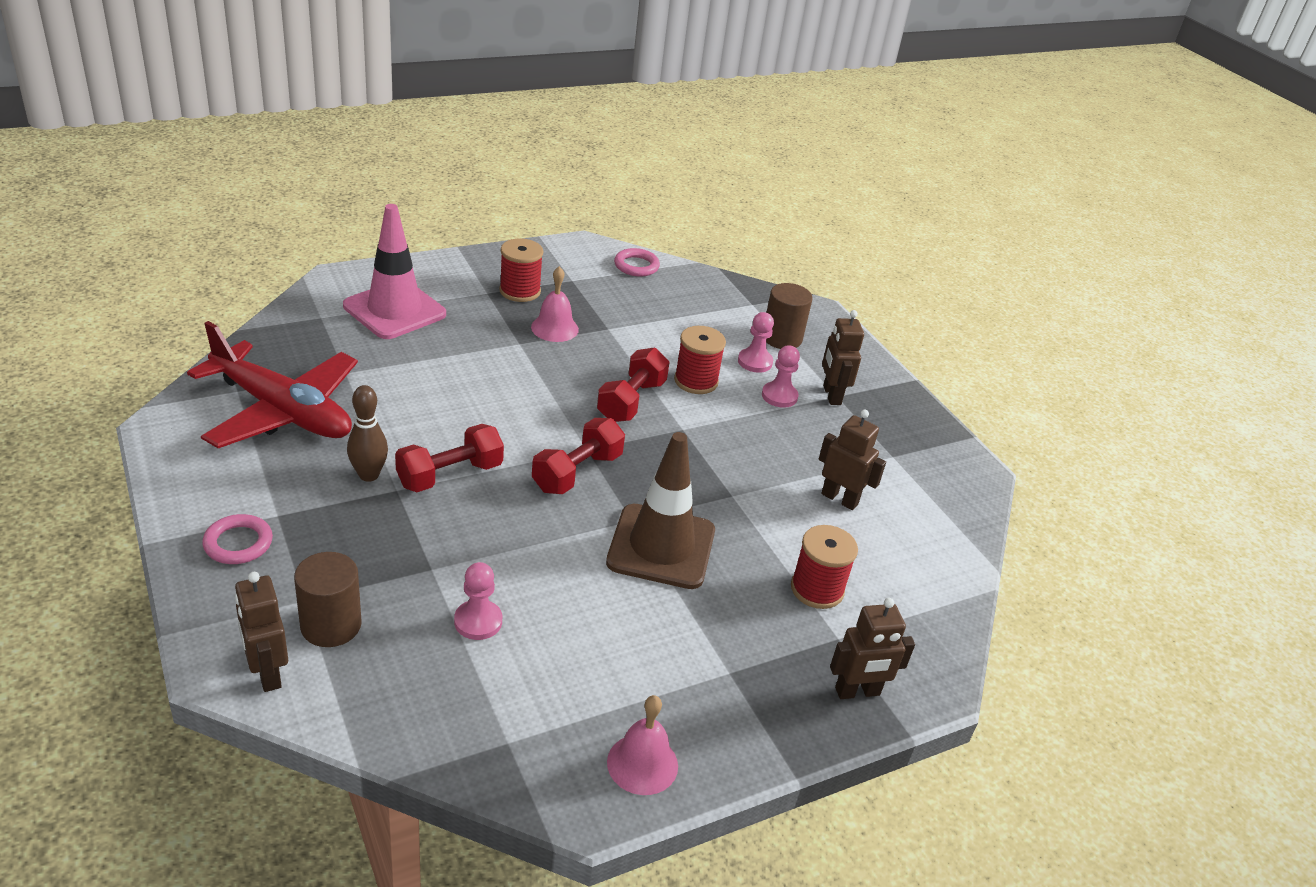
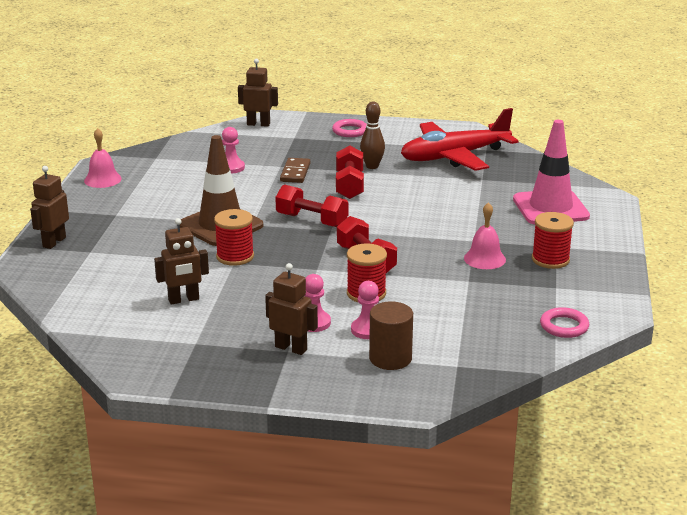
camera: 130 degrees right, 10 degrees down
brown cylinder [294,552,362,647] -> none
red dumbbell [532,418,625,494] -> red dumbbell turned 45 degrees counterclockwise [275,184,348,227]
red spool [791,525,858,609] -> red spool moved to [214,209,254,266]
none -> brown domino [280,158,310,183]

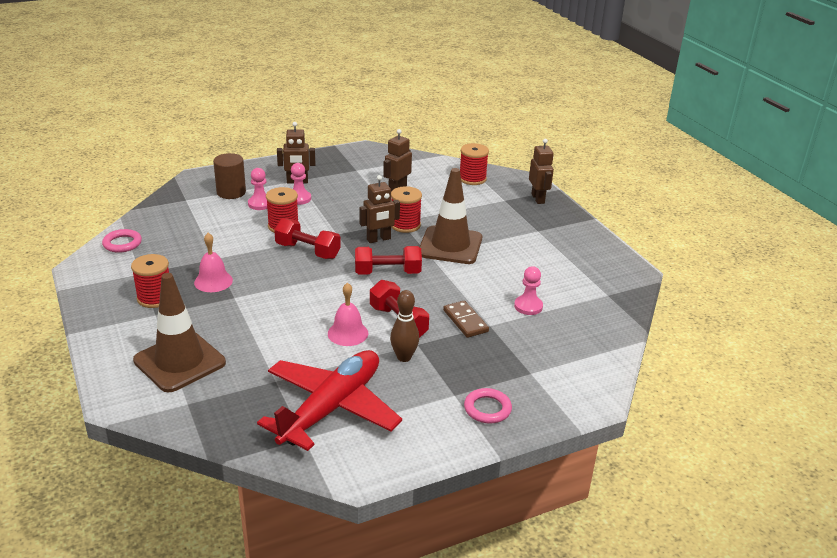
camera: 145 degrees right, 5 degrees up
pink bell [84,128,122,188] -> pink bell moved to [328,283,368,346]
brown robot [238,59,278,127] -> brown robot moved to [359,175,400,243]
pink traffic cone [513,120,590,224] -> brown traffic cone [133,273,226,392]
none -> red spool [460,143,489,185]

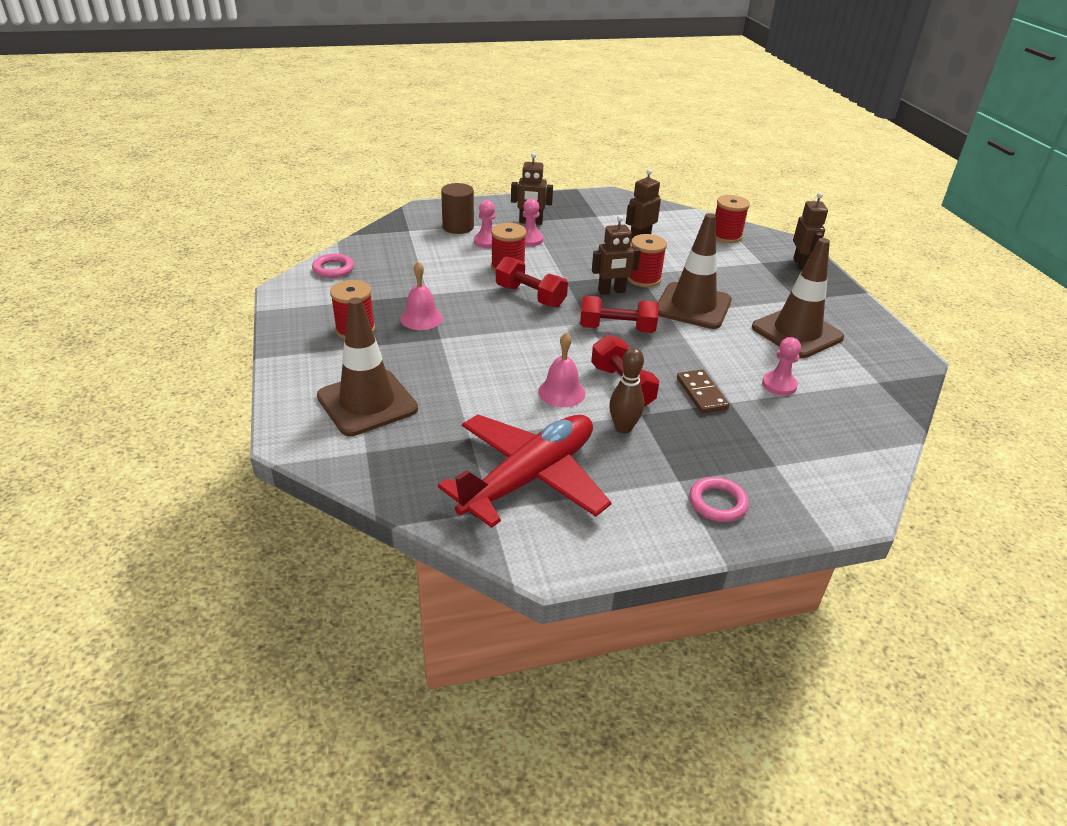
camera: 10 degrees right, 5 degrees up
none -> brown traffic cone [752,238,844,358]

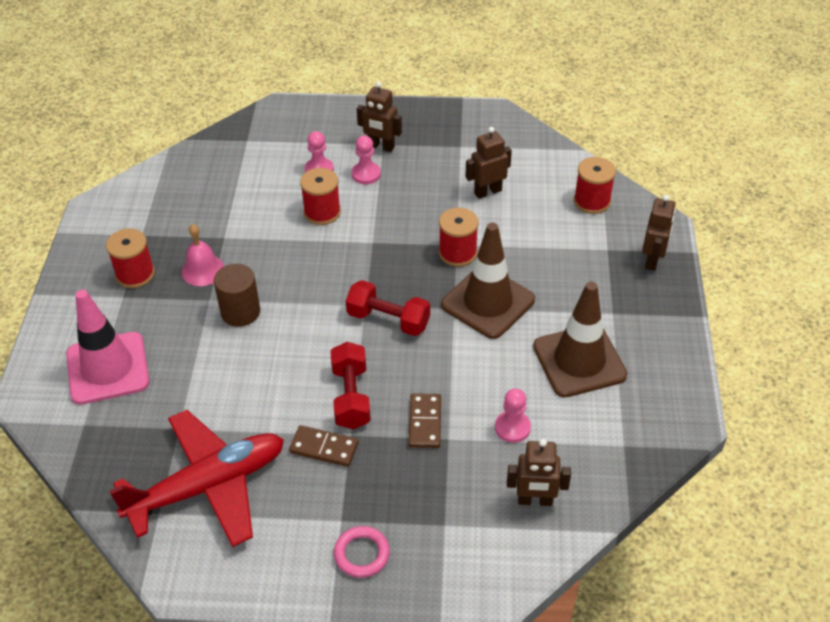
camera: 20 degrees right, 10 degrees up
pink ring [312,254,354,278] -> none
brown traffic cone [317,297,418,436] -> pink traffic cone [66,290,149,405]
brown cylinder [441,183,474,234] -> brown cylinder moved to [214,264,260,327]
red dumbbell [496,256,568,308] -> none
pink bell [538,332,585,407] -> none
brown robot [592,215,641,295] -> brown robot moved to [507,439,571,506]
brown bowling pin [609,348,644,434] -> brown domino [289,425,358,467]

